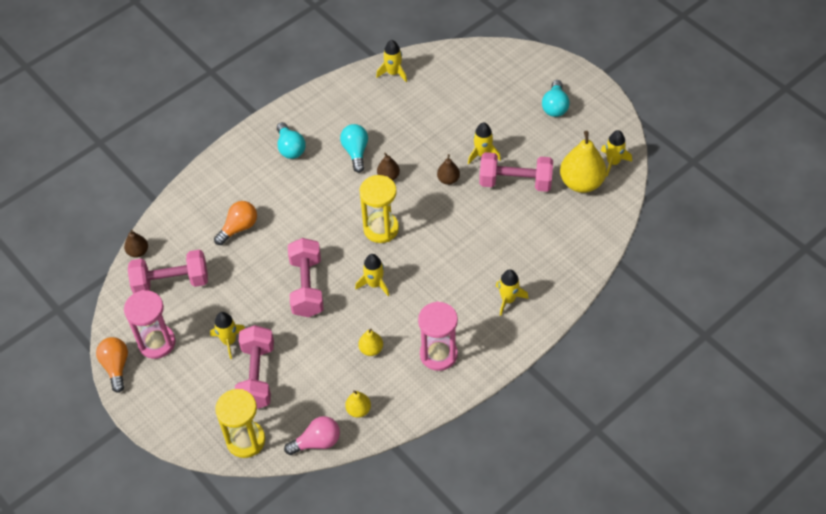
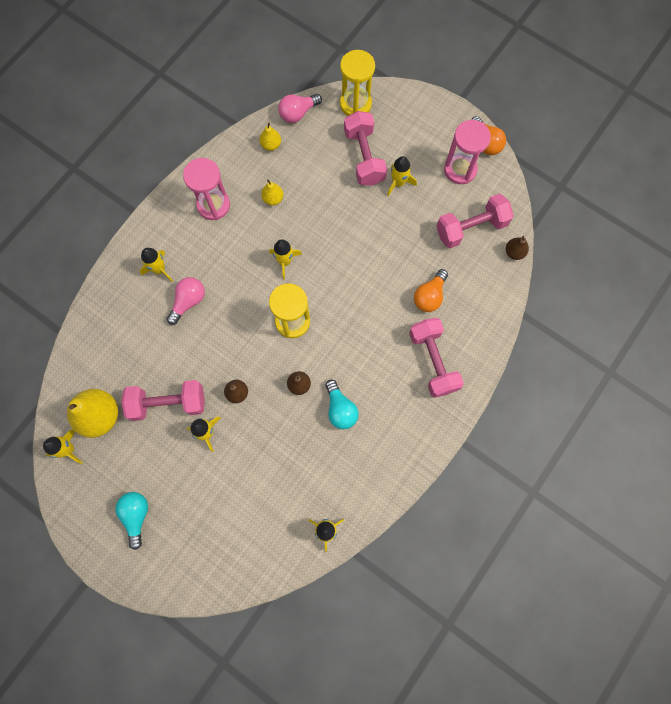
camera: 165 degrees right, 20 degrees up
turquoise light bulb [277,122,306,159] -> none
pink dumbbell [288,238,324,317] -> pink dumbbell moved to [409,318,464,398]
none -> pink light bulb [167,277,205,325]

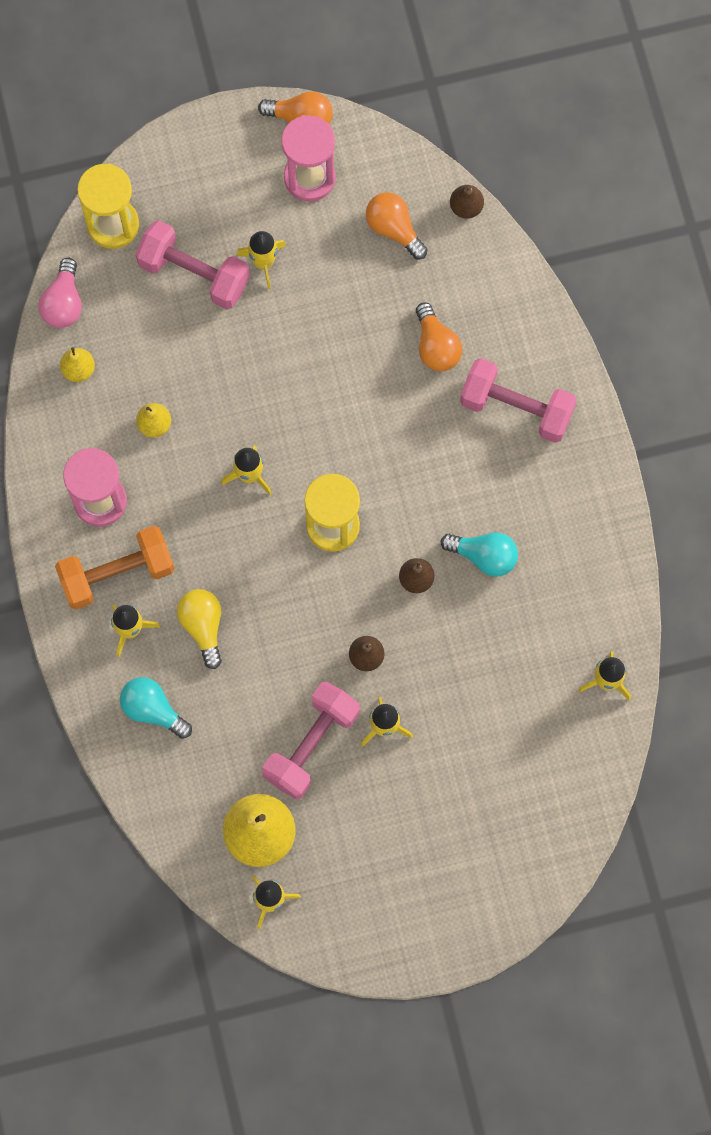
camera: 50 degrees left, 0 degrees up
turquoise light bulb [115,492,148,550] -> turquoise light bulb moved to [120,677,192,739]
pink light bulb [167,277,205,325] -> yellow light bulb [177,589,222,669]
pink dumbbell [436,194,514,248] -> orange light bulb [366,192,428,260]
none -> orange dumbbell [55,526,175,610]

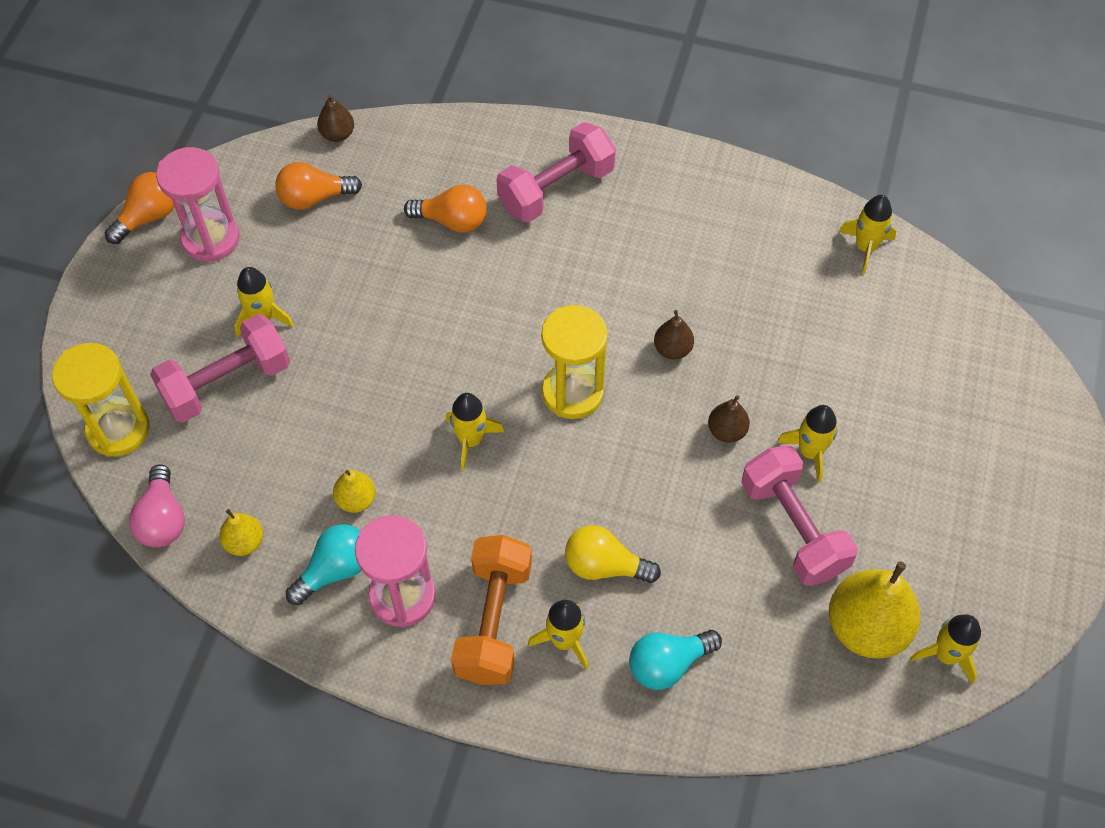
camera: 60 degrees left, 15 degrees down
pink light bulb [38,258,82,328] -> pink light bulb turned 45 degrees clockwise [129,465,185,547]
turquoise light bulb [441,533,518,577] -> turquoise light bulb moved to [286,524,362,605]

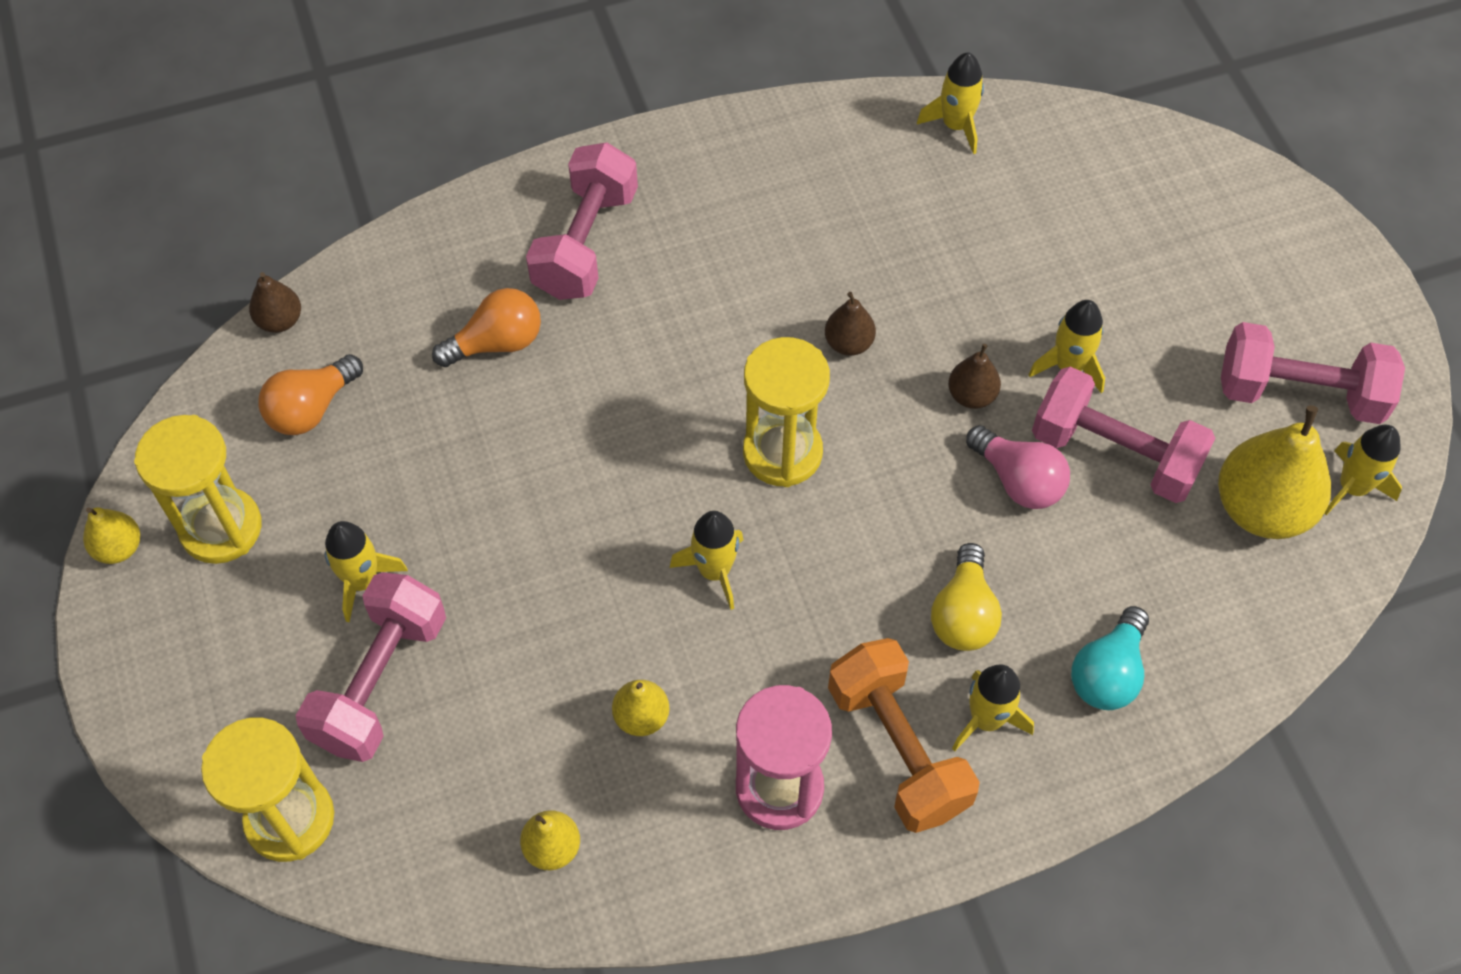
camera: 35 degrees left, 0 degrees up
orange light bulb [105,172,174,244] -> yellow pear [83,507,140,564]
pink light bulb [129,465,185,547] -> pink light bulb moved to [966,425,1070,509]
pink hourglass [156,147,240,262] -> yellow hourglass [134,415,262,564]
turquoise light bulb [286,524,362,605] -> none
yellow light bulb [565,525,661,583] -> yellow light bulb turned 60 degrees counterclockwise [931,543,1002,651]
none -> pink dumbbell [1221,322,1405,424]

